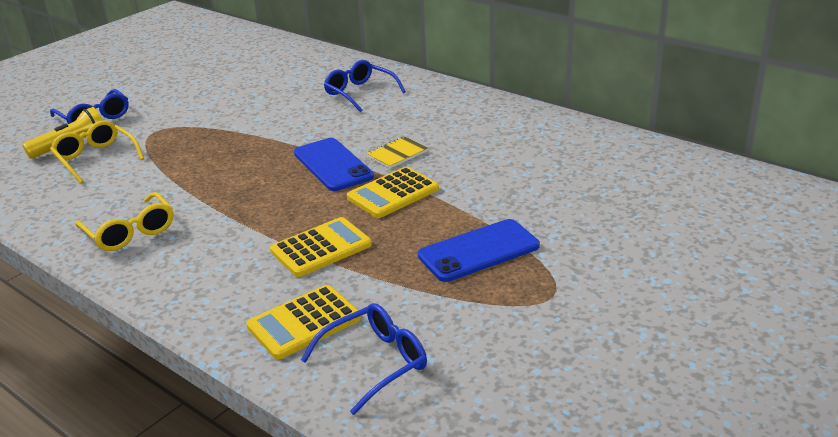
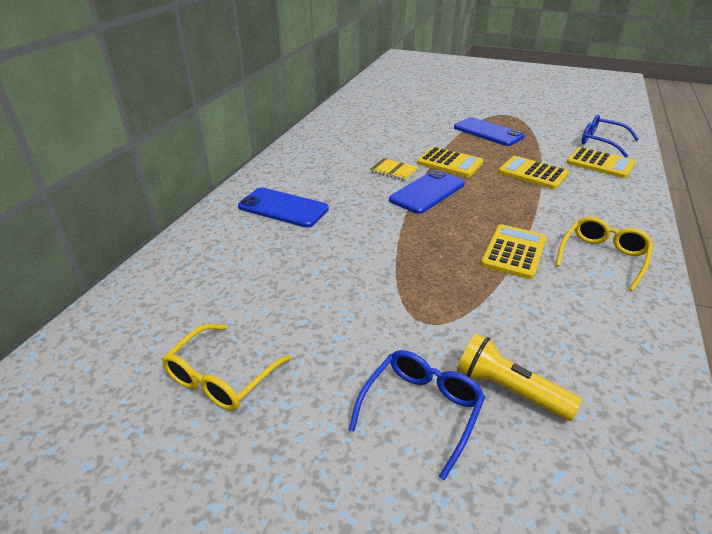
camera: 110 degrees left, 5 degrees up
yellow glasses [50,120,144,183] -> yellow glasses moved to [162,324,292,411]
blue glasses [324,60,406,112] -> blue phone [238,187,329,228]
none -> yellow calculator [481,224,547,279]

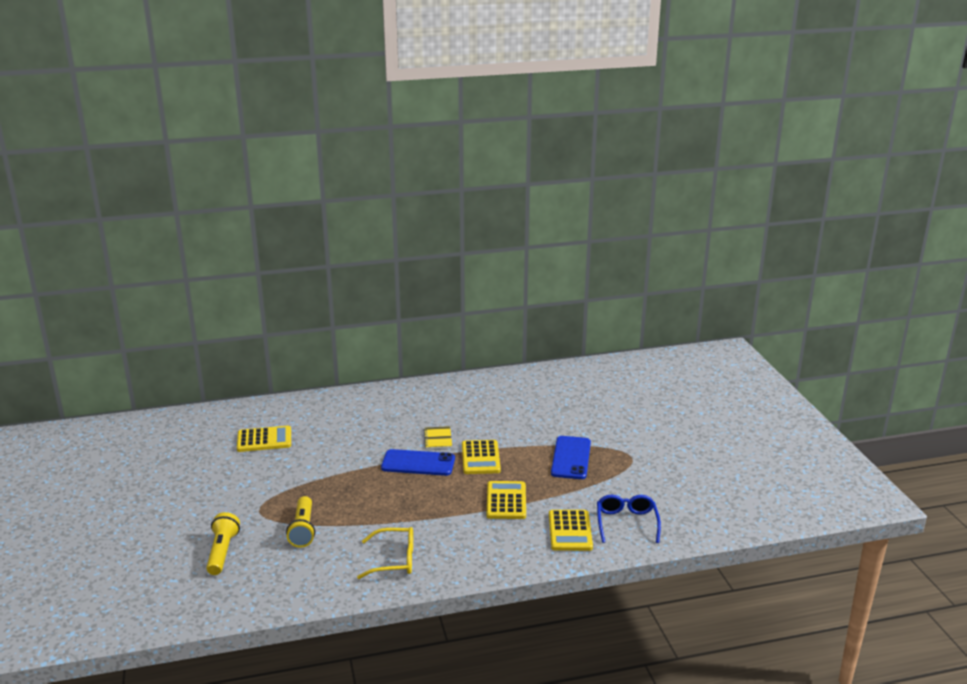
camera: 55 degrees right, 10 degrees down
yellow glasses [162,324,292,411] -> none
blue phone [238,187,329,228] -> none
blue glasses [349,350,485,481] -> none
yellow calculator [481,224,547,279] -> yellow calculator moved to [237,426,291,452]
none -> yellow flashlight [286,496,315,547]

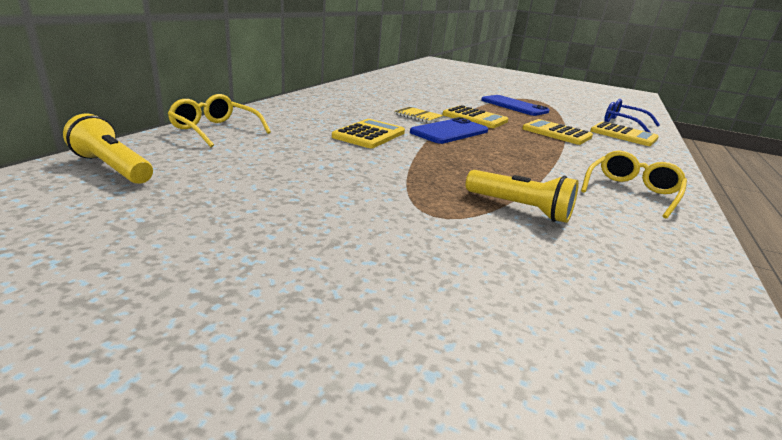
camera: 55 degrees left, 0 degrees up
yellow flashlight [206,512,240,575] -> yellow flashlight moved to [63,113,153,184]
yellow calculator [237,426,291,452] -> yellow calculator moved to [332,119,405,148]
none -> yellow glasses [167,94,271,147]

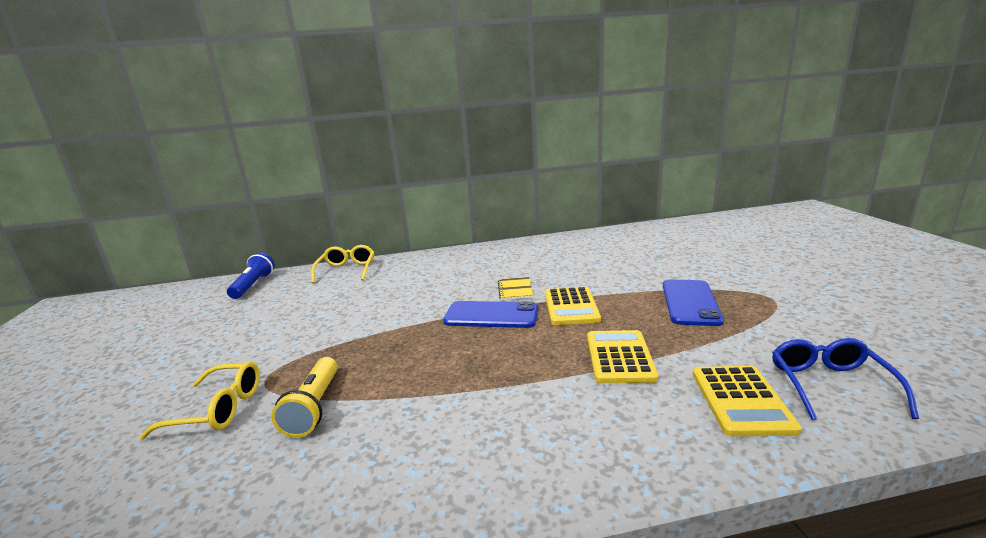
camera: 60 degrees right, 5 degrees down
yellow flashlight [63,113,153,184] -> blue flashlight [227,253,275,299]
yellow calculator [332,119,405,148] -> none
yellow glasses [581,151,687,218] -> yellow glasses moved to [140,361,260,440]

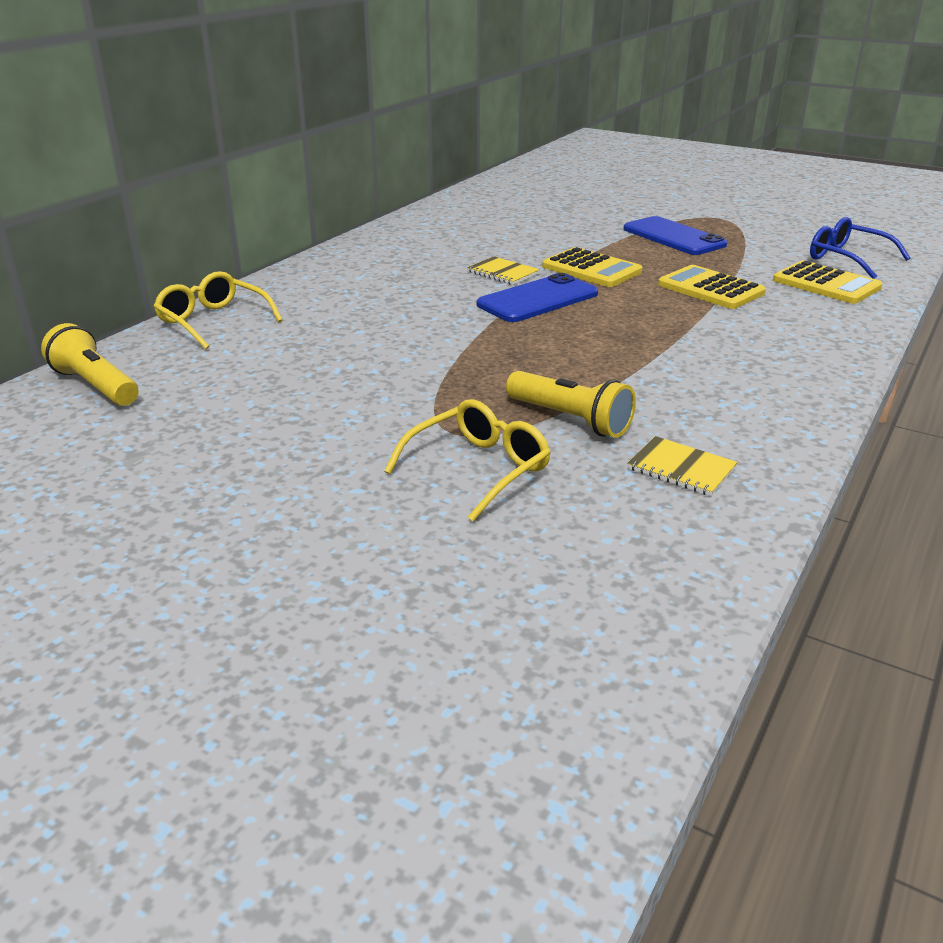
camera: 50 degrees left, 10 degrees up
blue flashlight [227,253,275,299] -> yellow flashlight [41,323,139,406]
none -> yellow notebook [627,436,738,496]

